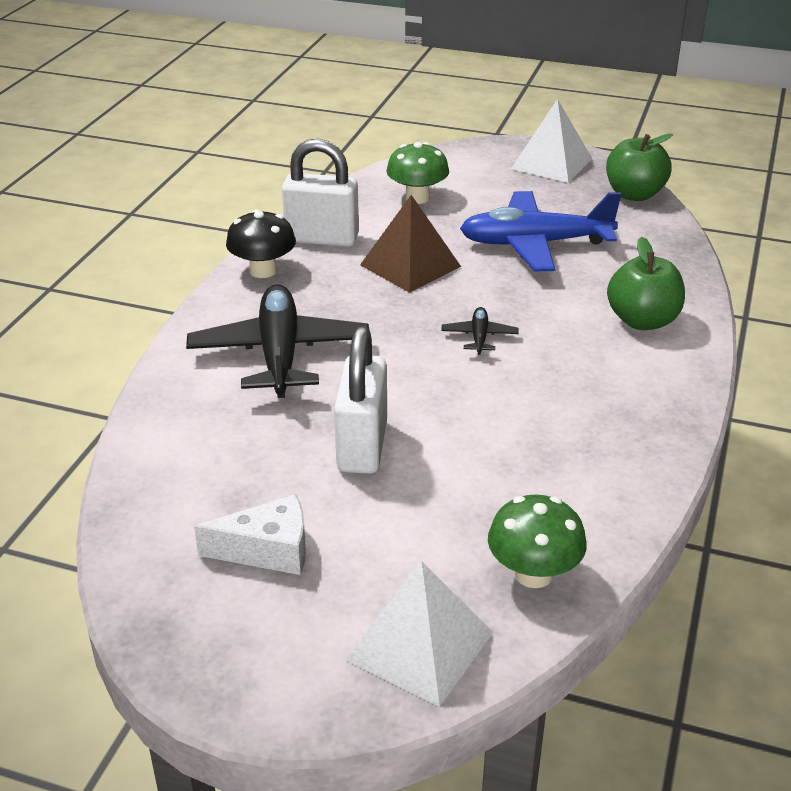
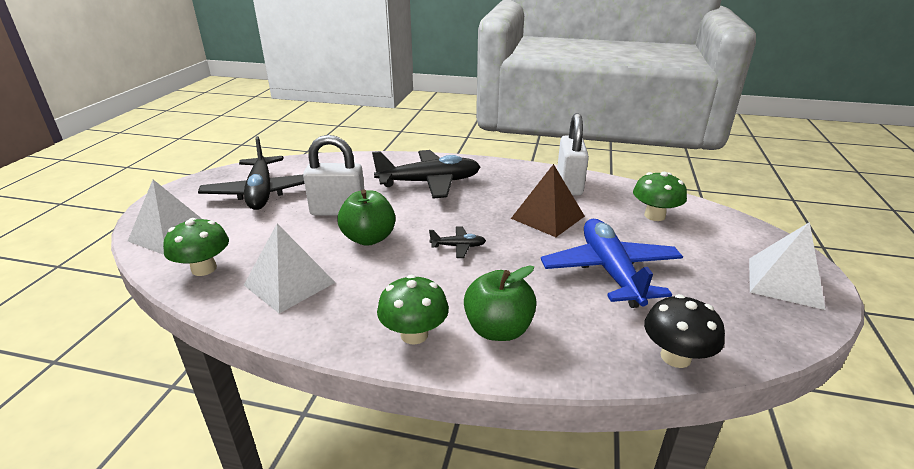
camera: 85 degrees right, 5 degrees down
white cheese [194,494,306,575] -> black plane [198,136,305,210]
black mushroom [226,210,296,278] -> black mushroom moved to [644,294,725,368]
green apple [606,134,673,201] -> green apple moved to [338,190,396,246]
none -> white pyramid [244,224,336,313]
none -> green mushroom [377,275,449,344]

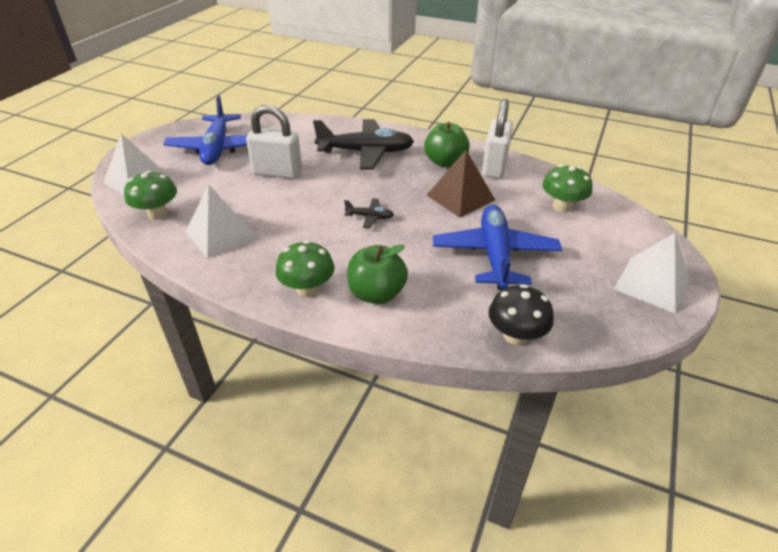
camera: 10 degrees right, 10 degrees up
black plane [198,136,305,210] -> blue plane [163,95,247,165]
green apple [338,190,396,246] -> green apple moved to [424,122,470,167]

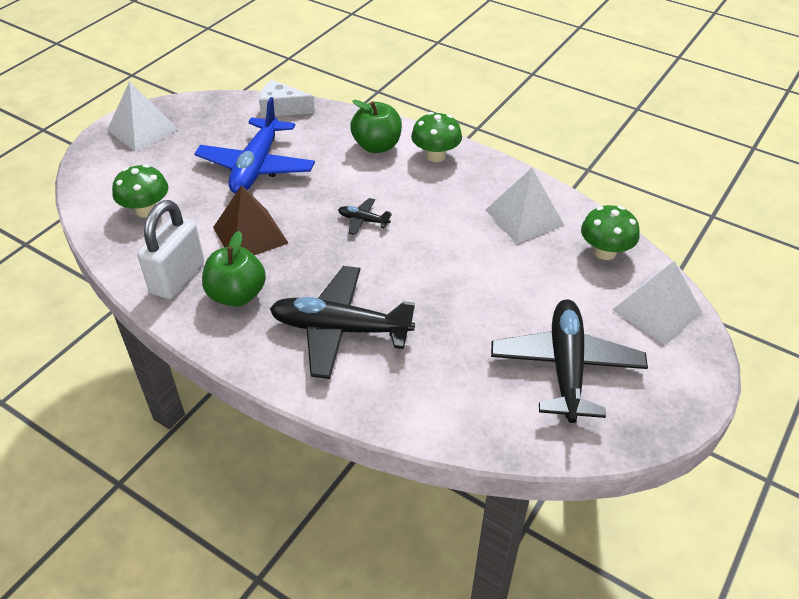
camera: 170 degrees left, 5 degrees up
blue plane [163,95,247,165] -> black plane [491,300,648,423]
white padlock [246,105,302,179] -> none
black mushroom [489,284,554,345] -> white cheese [259,80,315,117]

